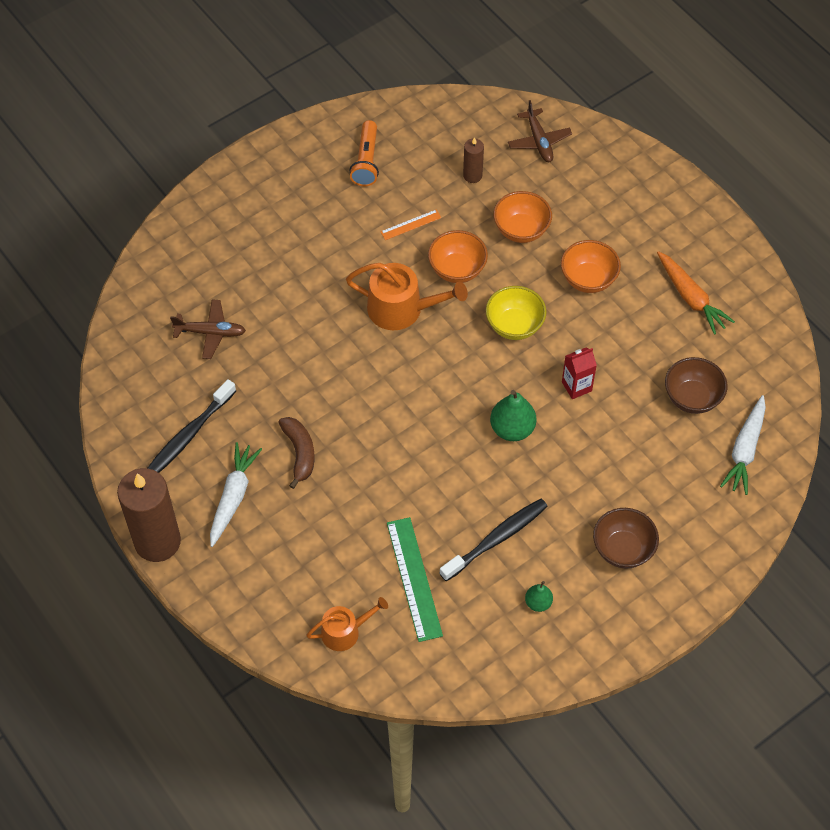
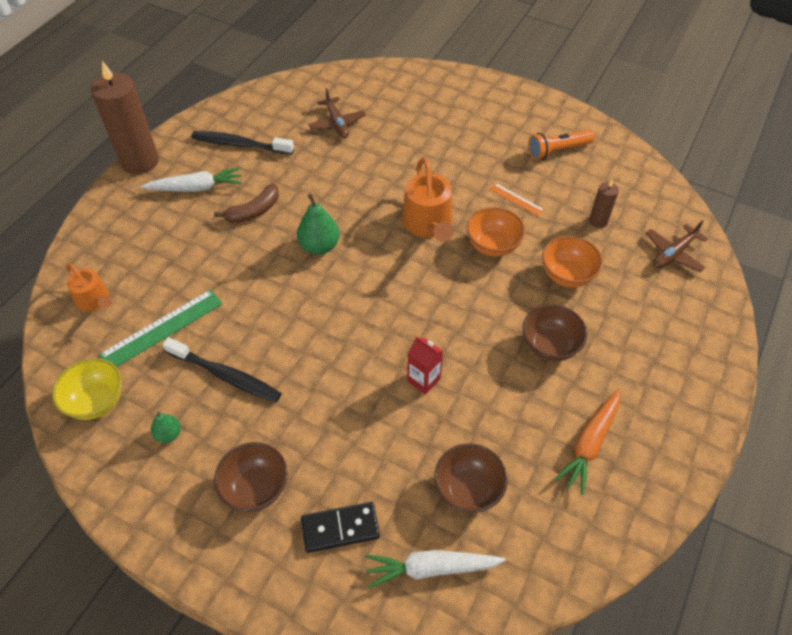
camera: 65 degrees right, 5 degrees down
yellow bowl [486,286,546,340] -> yellow bowl moved to [52,358,122,420]
green pear [490,390,536,441] -> green pear moved to [297,194,340,255]
orange bowl [561,240,621,293] -> brown bowl [523,304,588,362]
none -> black domino [301,502,380,553]

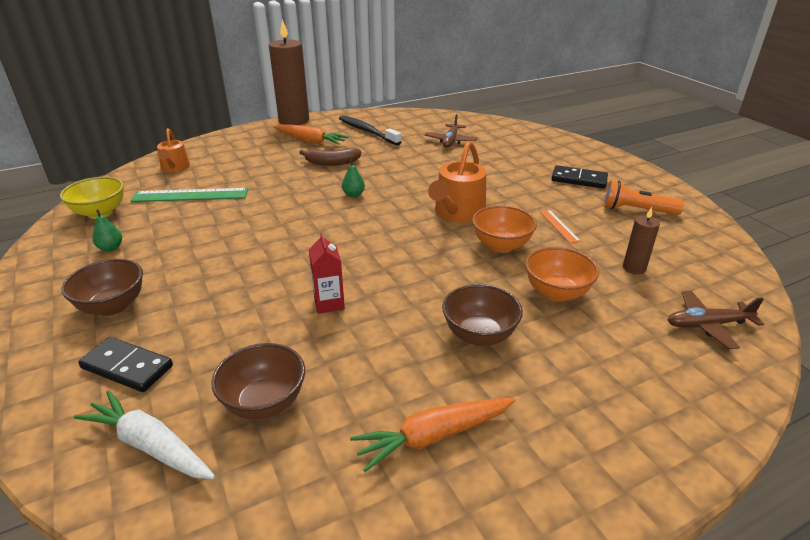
camera: 35 degrees right, 20 degrees down
white carrot [141,167,242,192] -> orange carrot [274,124,349,145]
black toothbrush [163,337,282,402] -> none
green pear [297,194,340,255] -> green pear [342,158,365,197], size x0.57
none -> black domino [552,165,608,189]

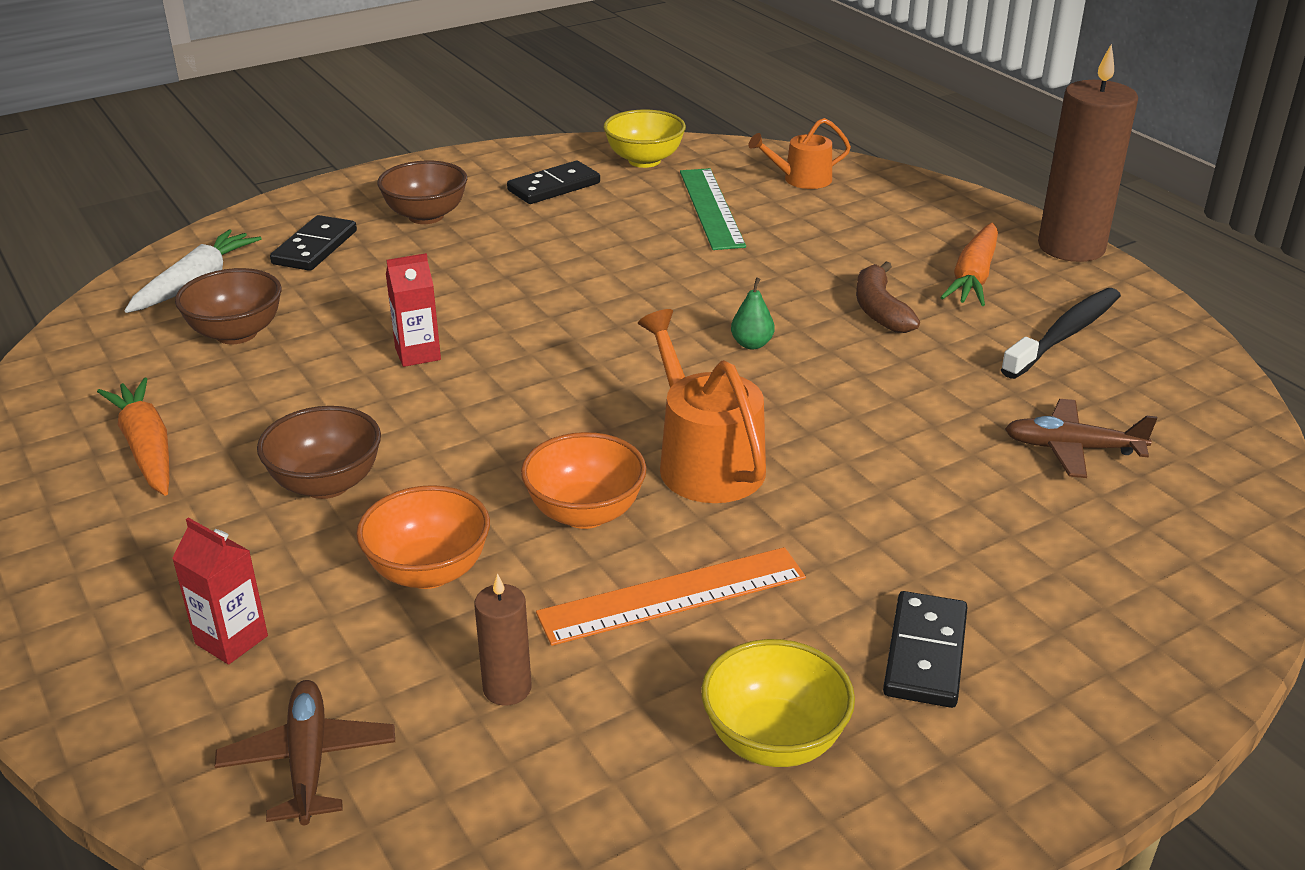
camera: 85 degrees right, 0 degrees up
green pear [93,209,122,252] -> black domino [507,161,600,204]
orange watering can [428,141,486,222] -> orange watering can turned 45 degrees clockwise [638,309,766,503]
orange ruler [539,210,581,243] -> orange ruler [536,547,806,646], size x1.90
orange flashlight [604,180,684,215] -> yellow bowl [701,639,855,767]
none -> red carton [172,517,268,665]

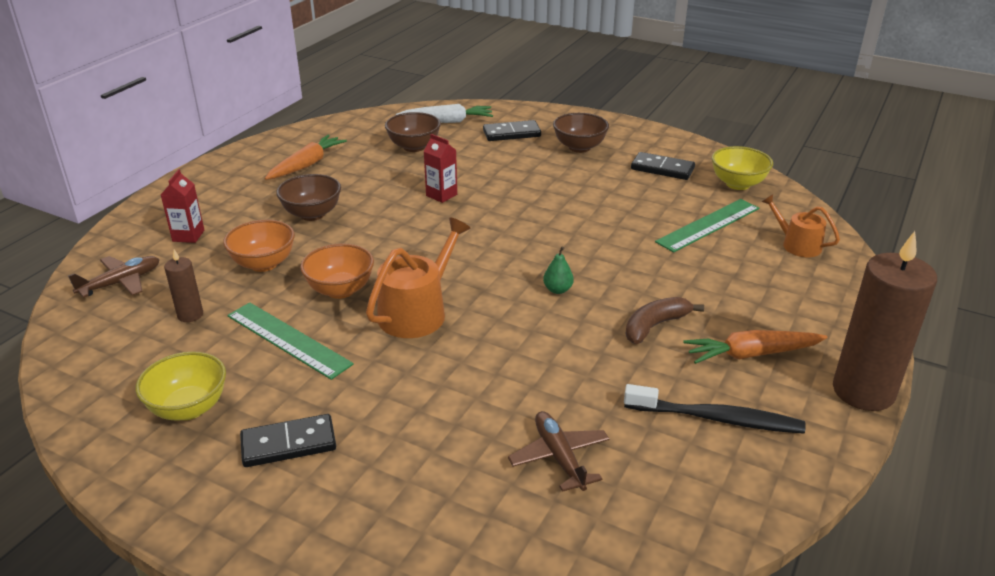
camera: 60 degrees right, 0 degrees up
orange ruler [536,547,806,646] -> green ruler [227,302,354,380]

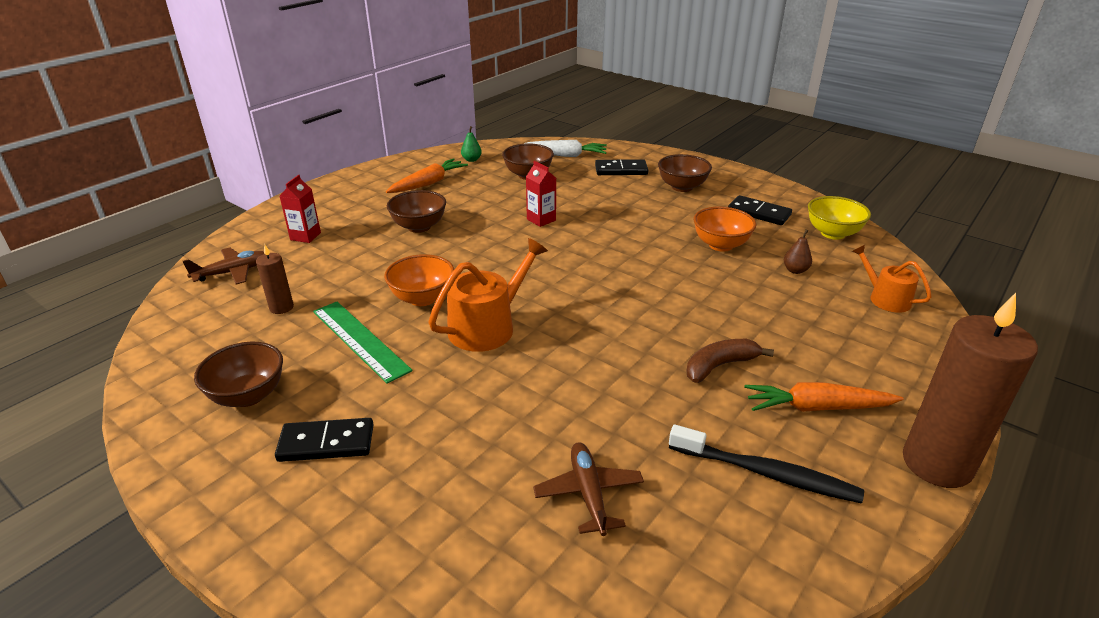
camera: 10 degrees right, 0 degrees up
yellow bowl [136,351,226,421] -> brown bowl [194,342,283,407]
orange bowl [223,220,295,272] -> orange bowl moved to [694,207,756,252]
green pear [543,246,574,294] -> green pear moved to [461,126,482,162]
green ruler [655,199,759,252] -> brown pear [784,229,812,274]

